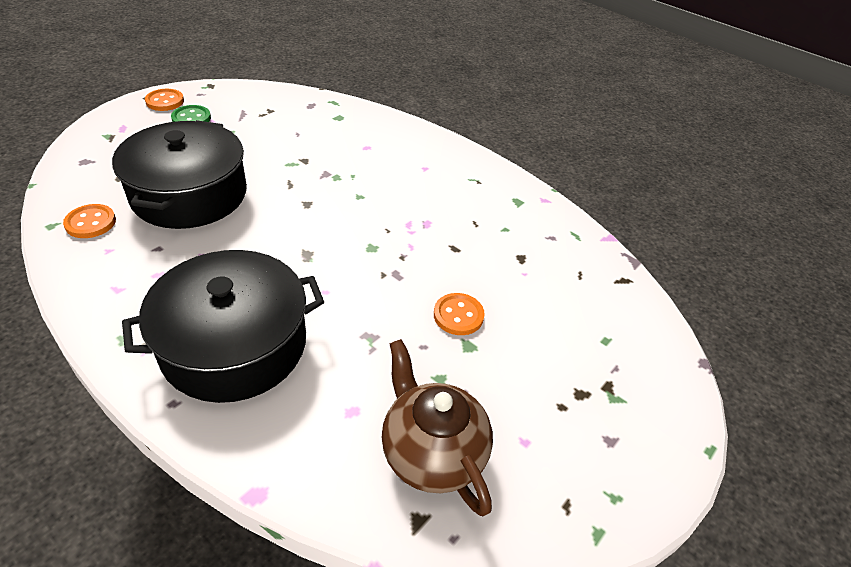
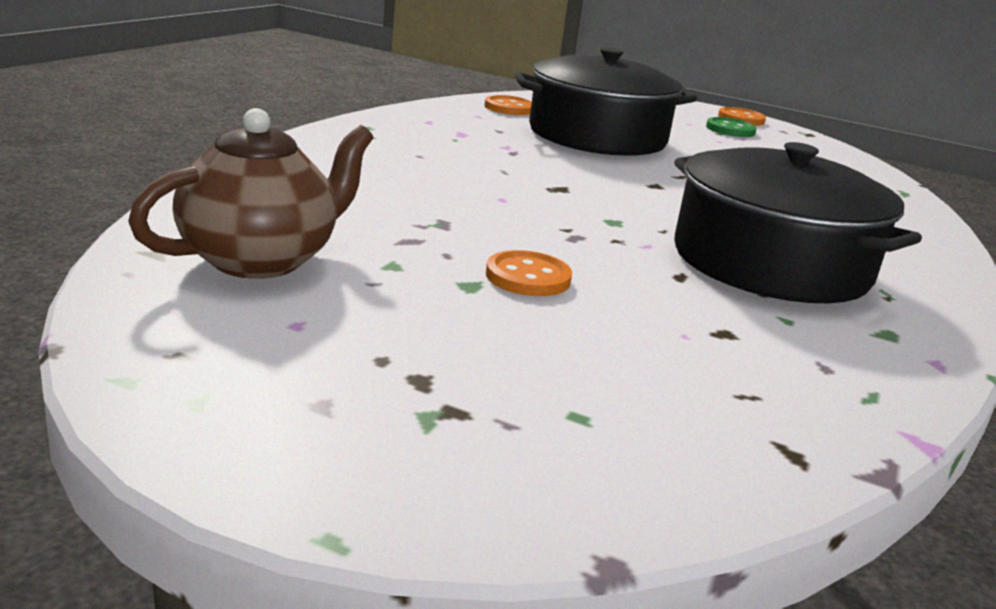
camera: 75 degrees right, 20 degrees down
black pot [122,250,324,403] -> black pot moved to [674,142,922,303]

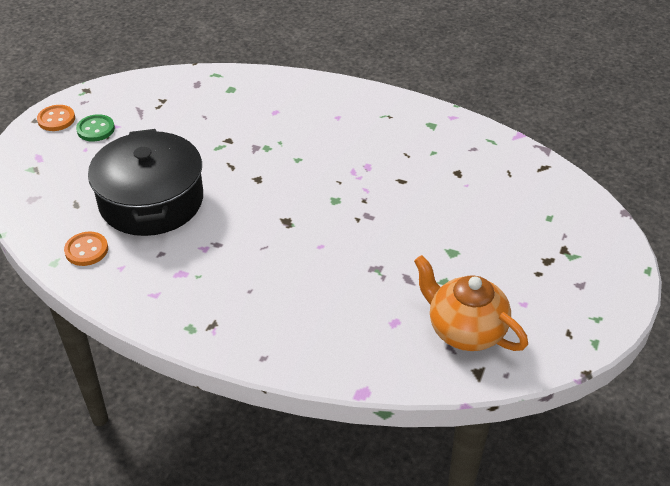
camera: 90 degrees left, 20 degrees up
brown teapot [128,108,374,279] -> orange teapot [414,255,528,351]
orange button [486,250,572,296] -> none
black pot [674,142,922,303] -> none

